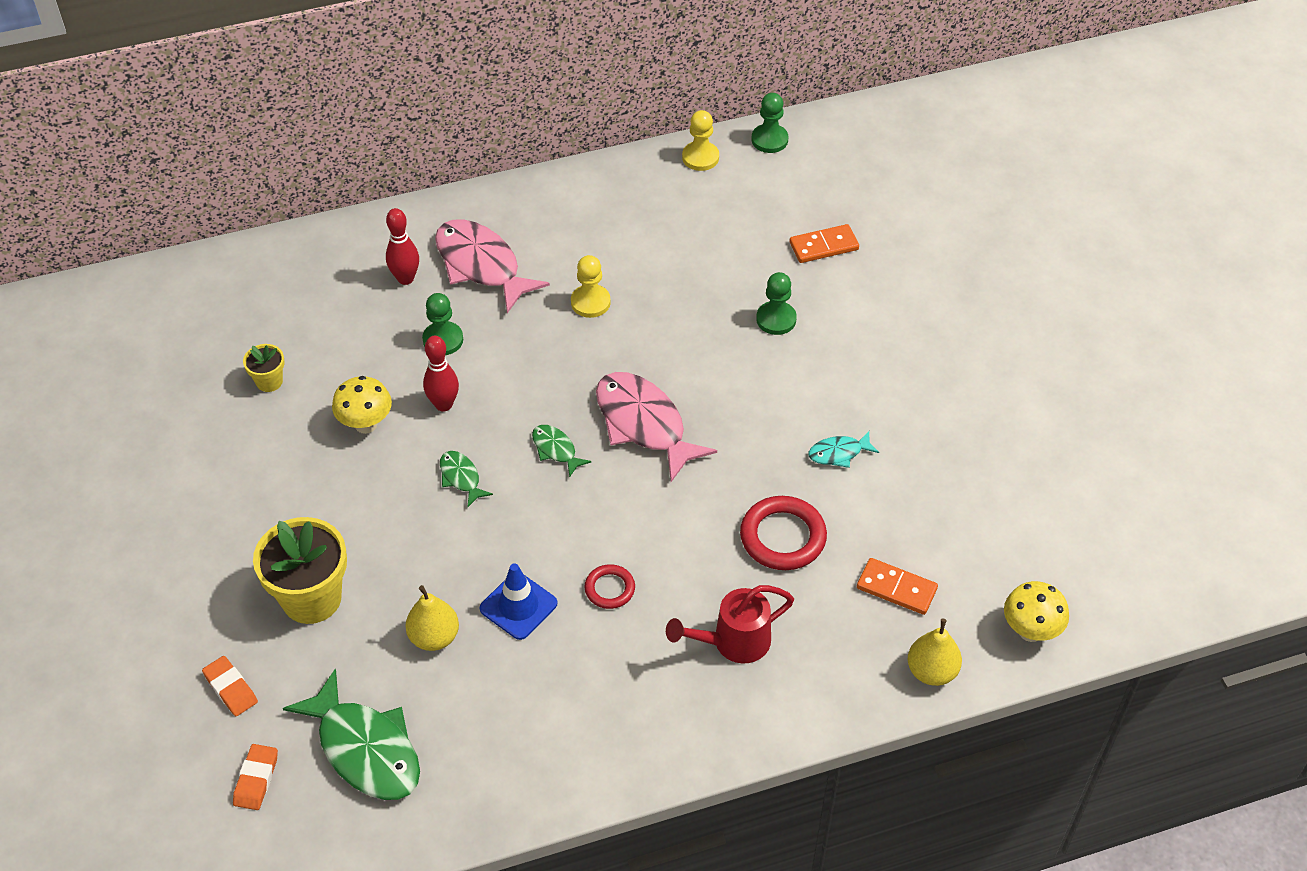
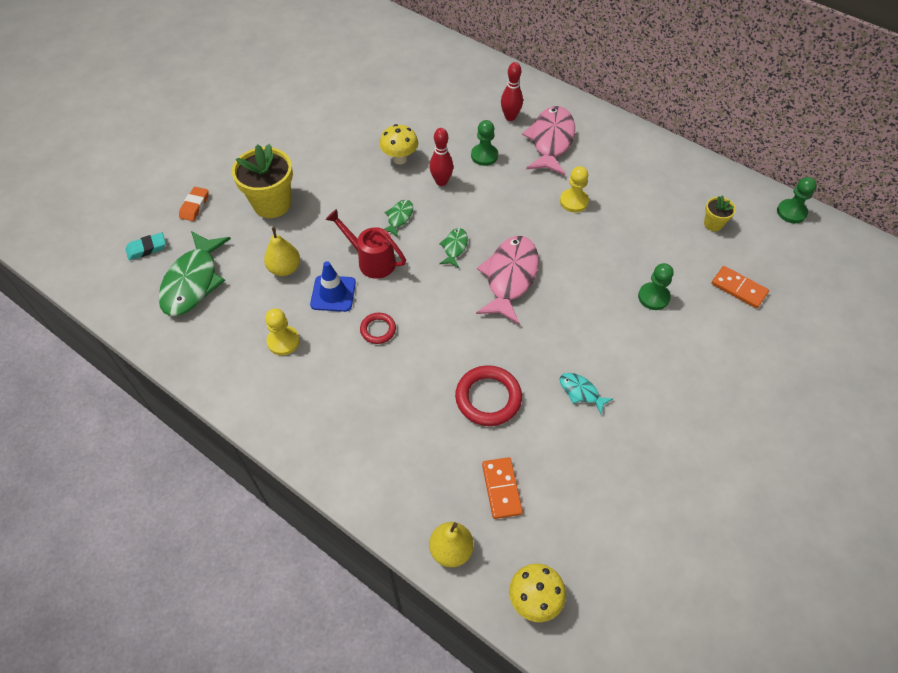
camera: 55 degrees right, 5 degrees up
orange eraser [233,744,278,810] -> turquoise eraser [126,232,166,260]
yellow flower pot [243,344,284,392] -> yellow flower pot moved to [704,195,736,231]
red watering can [666,585,794,663] -> red watering can moved to [325,209,406,279]
yellow pawn [682,110,719,171] -> yellow pawn moved to [265,308,300,355]

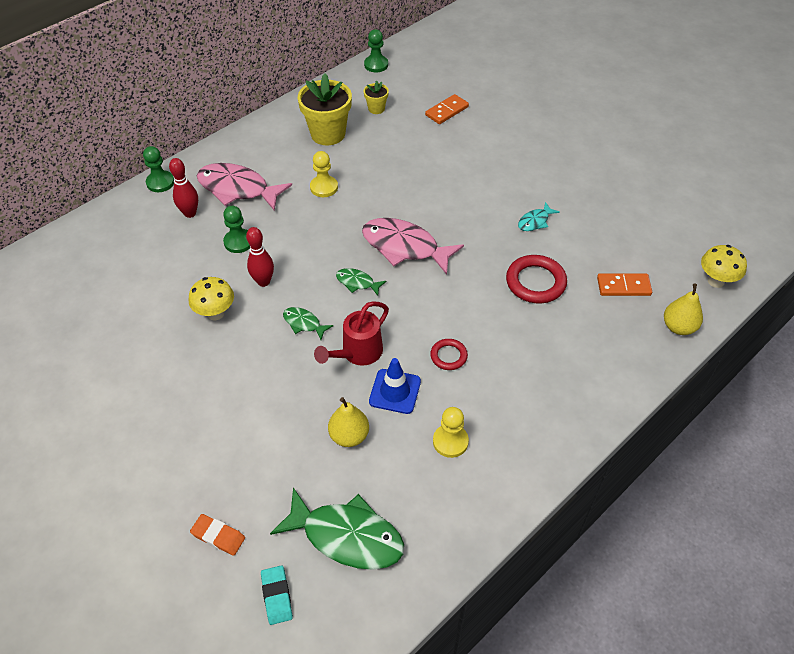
camera: 80 degrees left, 5 degrees down
yellow flower pot [232,144,293,218] -> yellow flower pot moved to [298,74,352,145]
green pawn [638,263,674,310] -> green pawn moved to [143,146,174,192]

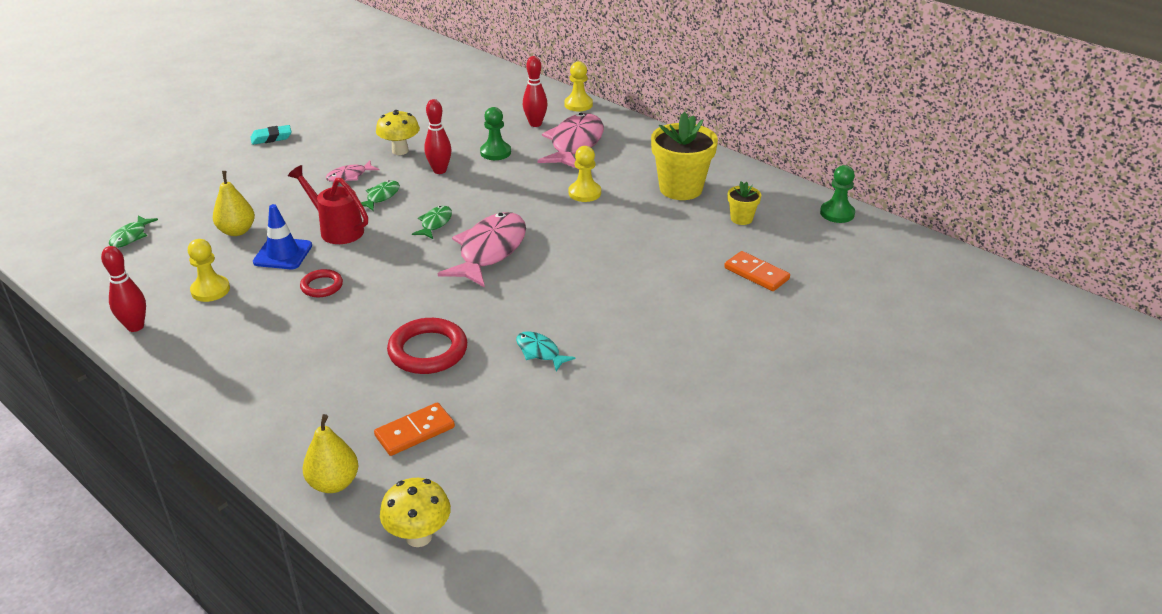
camera: 85 degrees right, 15 degrees down
green pawn [143,146,174,192] -> yellow pawn [564,61,593,111]
orange eraser [190,514,245,556] -> none
turquoise eraser [261,565,293,625] -> turquoise eraser moved to [250,125,291,145]
green fish [270,487,404,570] -> green fish [109,215,158,248], size x0.48
orange domino [597,273,652,296] -> orange domino turned 60 degrees clockwise [374,402,455,456]
none -> red bowling pin [101,246,146,332]
none -> pink fish [326,161,379,182]

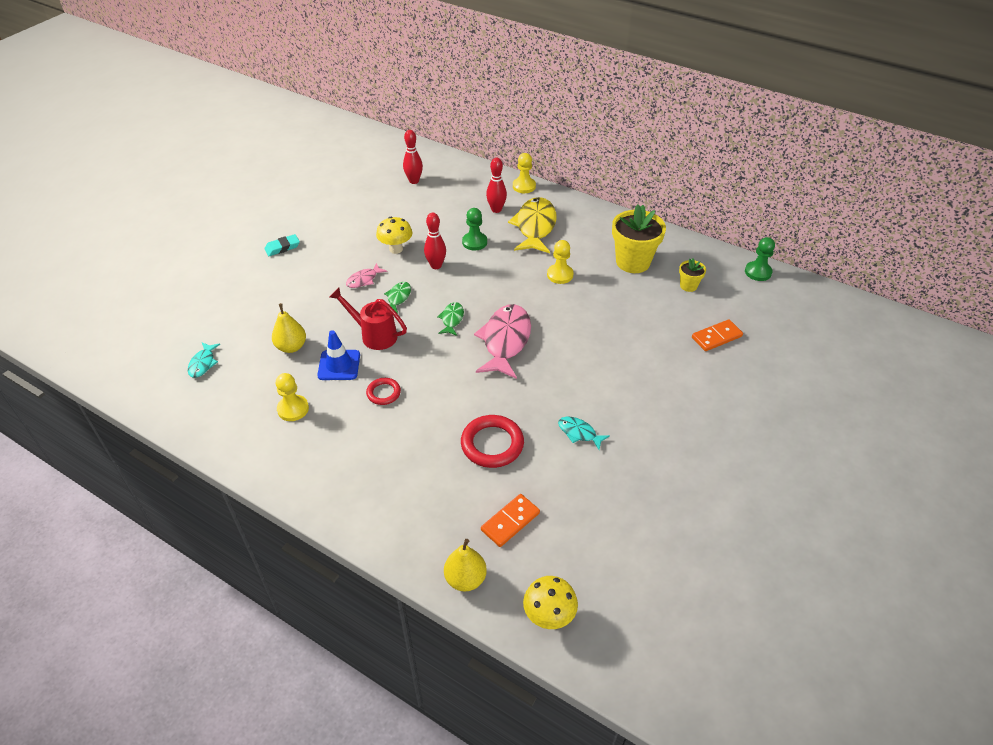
camera: 10 degrees left, 10 degrees up
red bowling pin [101,246,146,332] -> red bowling pin moved to [403,130,423,184]
green fish [109,215,158,248] -> turquoise fish [188,342,220,378]
pink fish [537,113,604,168] -> yellow fish [508,197,556,253]
orange domino [724,251,790,291] -> orange domino turned 60 degrees counterclockwise [692,319,743,351]

